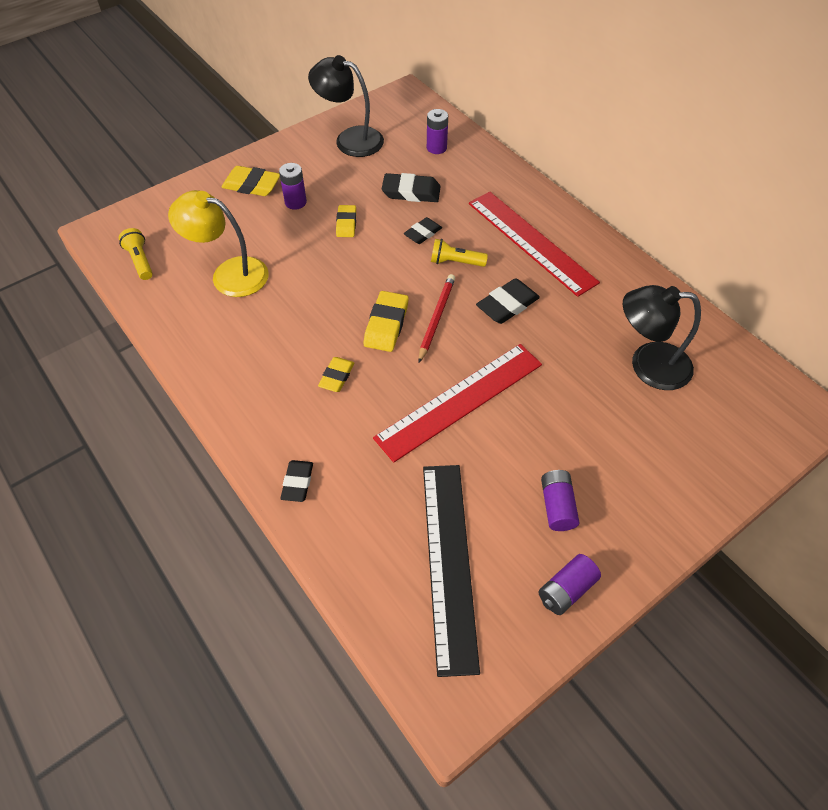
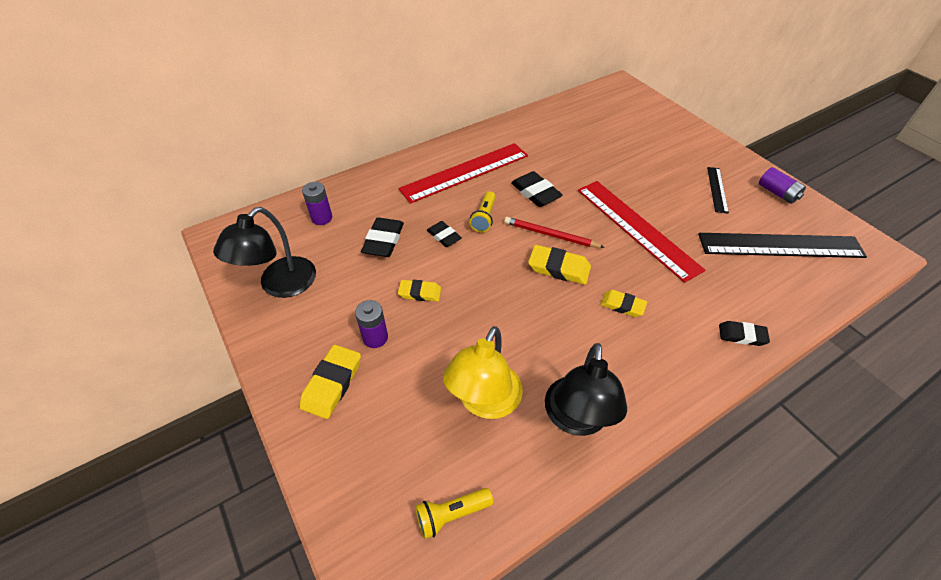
camera: 85 degrees left, 5 degrees down
purple battery [541,470,579,531] -> black ruler [707,167,729,213]
black lamp [623,285,701,390] -> black lamp moved to [545,343,627,436]

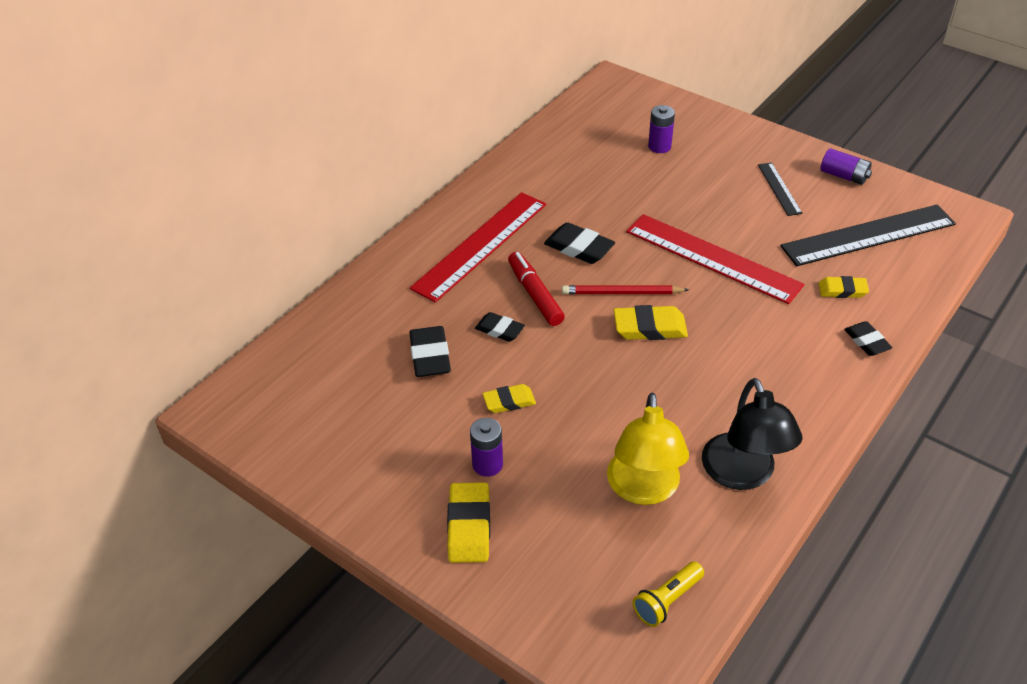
camera: 20 degrees left, 5 degrees down
black lamp [213,207,316,298] -> none
purple battery [302,182,332,225] -> purple battery moved to [648,105,675,153]
yellow flashlight [470,191,496,232] -> red marker [508,252,565,326]
yellow eraser [600,290,647,317] -> yellow eraser moved to [818,276,869,298]
black eraser [719,321,770,346] -> black eraser turned 75 degrees clockwise [844,321,893,356]

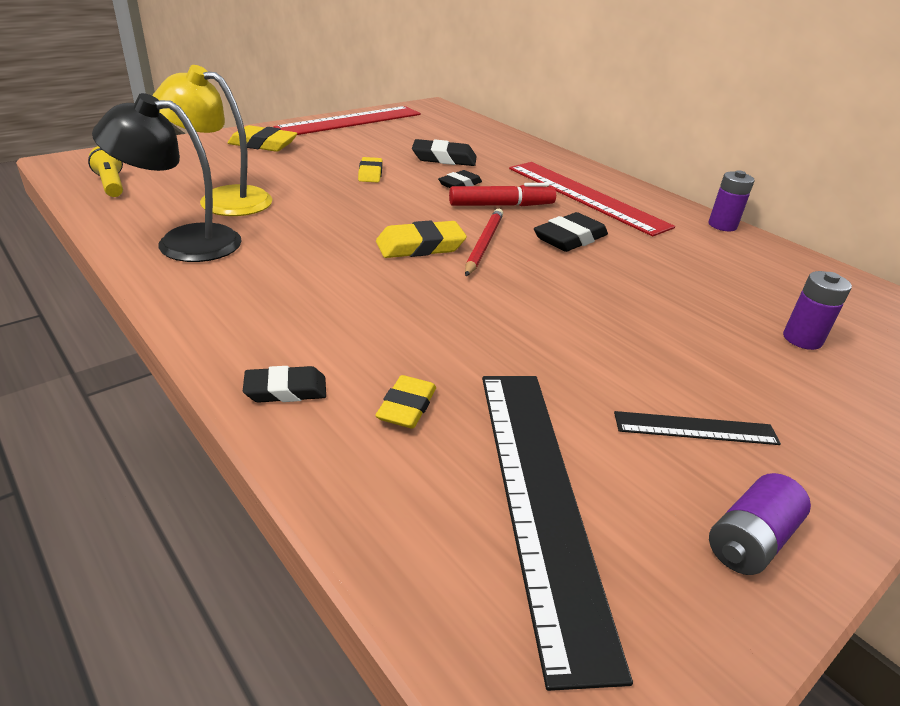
camera: 100 degrees right, 10 degrees down
purple battery [470,418,503,477] -> purple battery moved to [709,170,754,231]
yellow eraser [614,305,688,340] -> yellow eraser turned 60 degrees clockwise [376,220,467,258]
red ruler [626,214,804,304] -> red ruler moved to [273,106,421,135]

